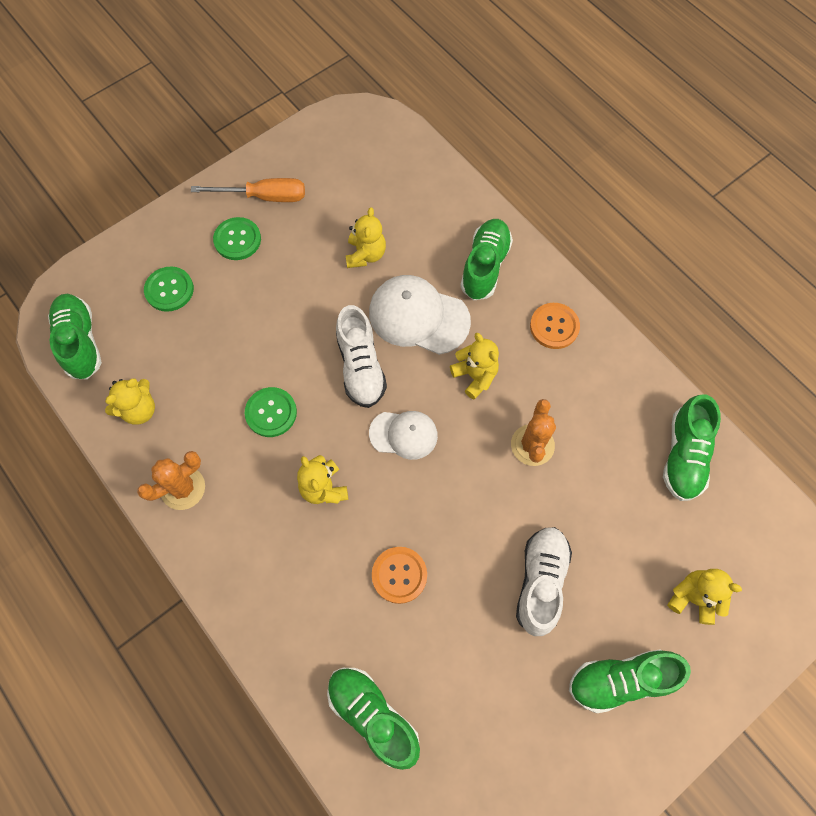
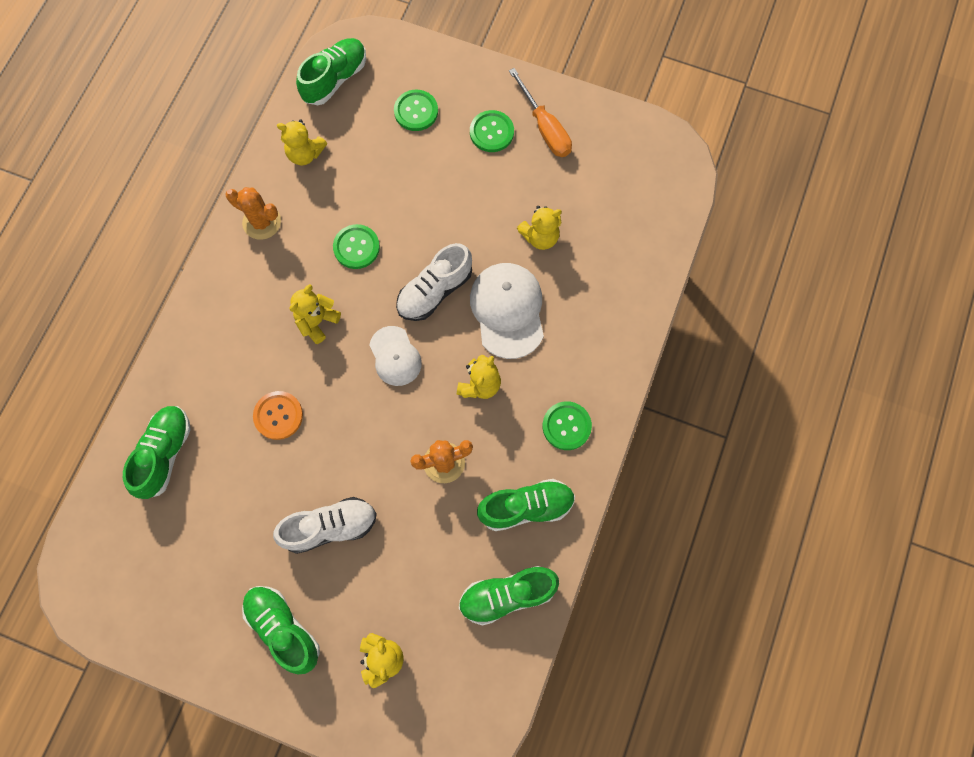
camera: 60 degrees right, 5 degrees up
green shoe [460,219,513,300] -> green shoe moved to [477,479,575,531]
orange button [530,303,580,349] -> green button [542,401,592,450]

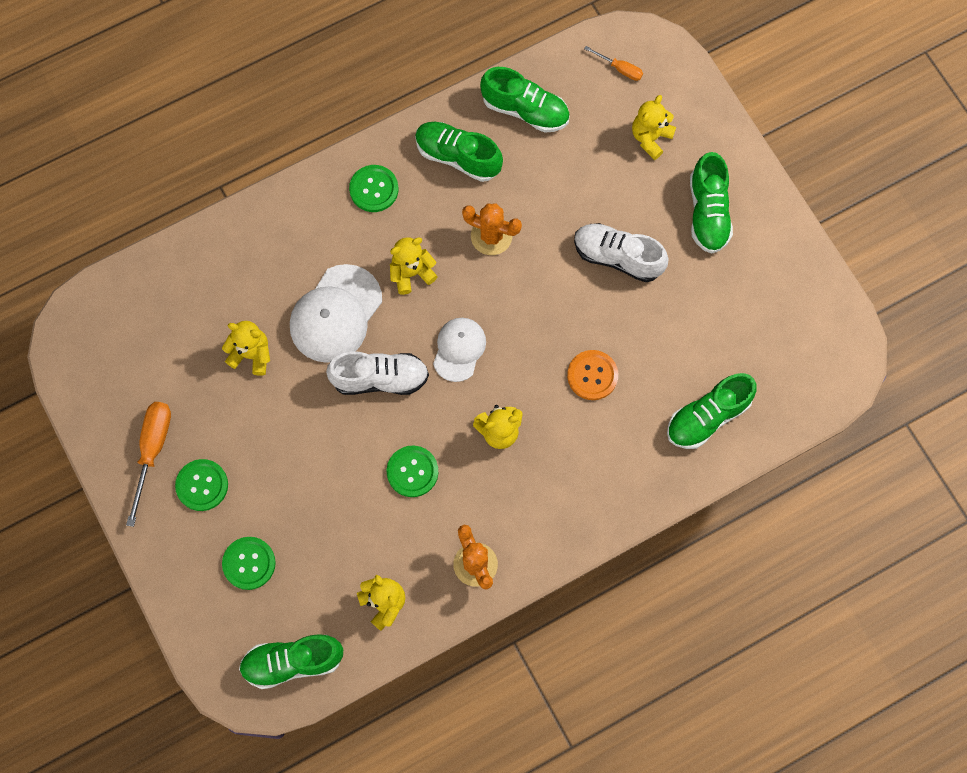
camera: 140 degrees left, 0 degrees up
none -> orange screwdriver [584,46,643,81]

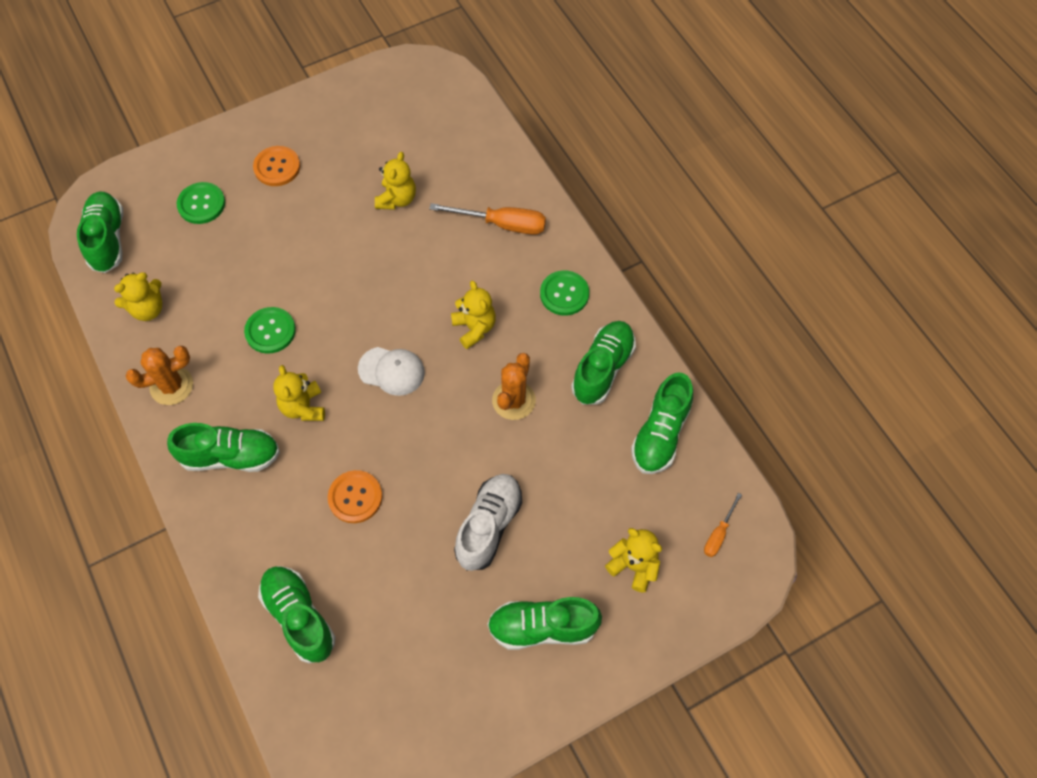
camera: 90 degrees right, 10 degrees down
orange screwdriver [126,402,171,527] -> orange screwdriver moved to [429,203,546,235]
green button [175,459,228,511] -> orange button [253,146,300,186]
white cap [290,264,382,363] -> none
white shoe [326,351,429,395] -> none
none -> green shoe [167,423,280,472]

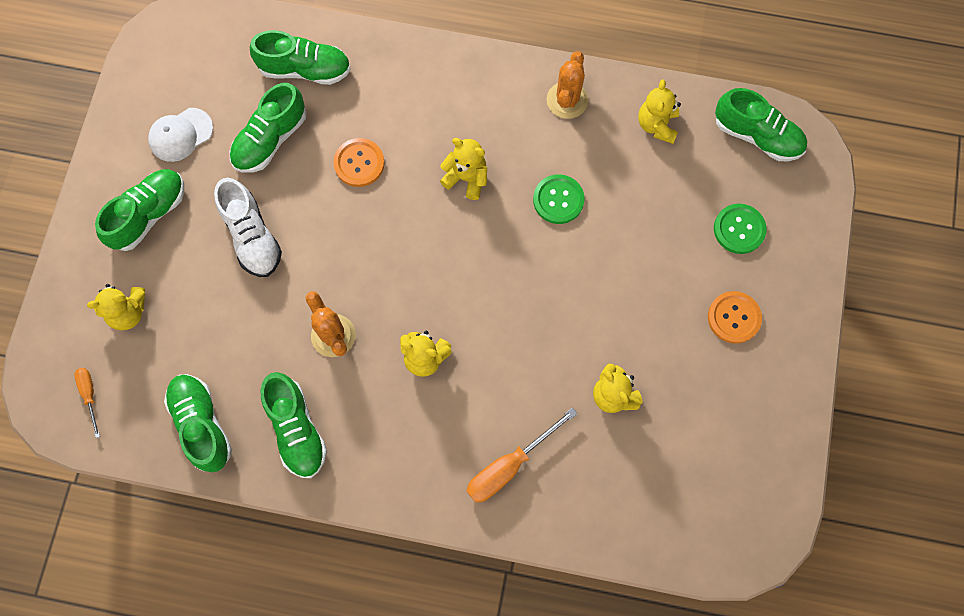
camera: 130 degrees right, 10 degrees up
green shoe [167,423,280,472] -> green shoe moved to [230,83,307,173]
white cap [358,347,425,396] -> white cap moved to [148,108,213,162]
green button [540,270,589,316] -> none

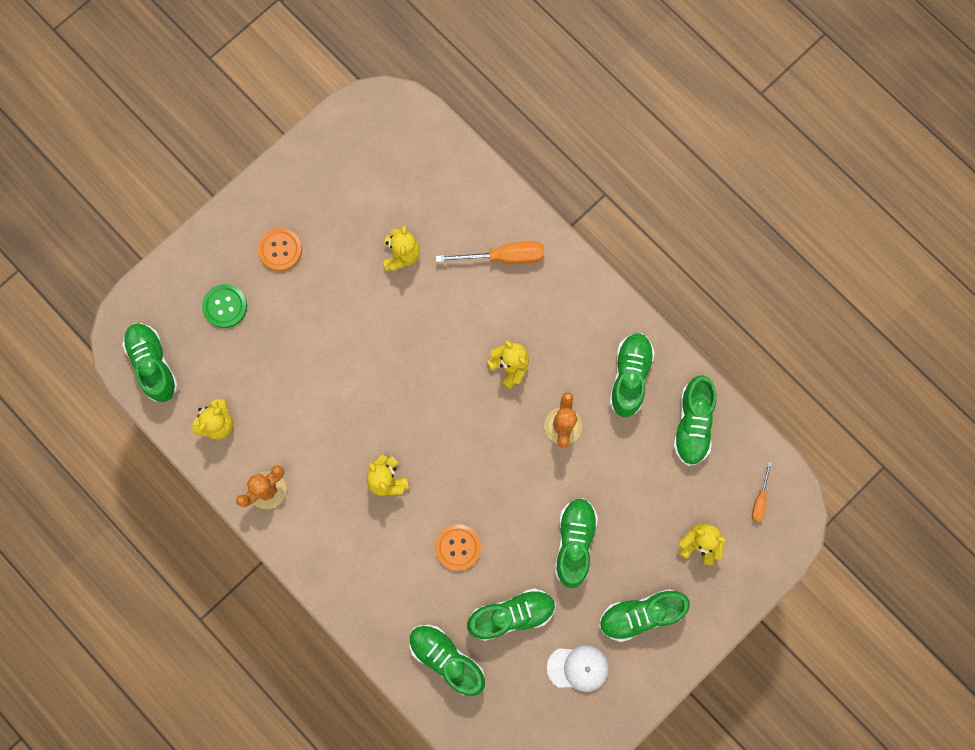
camera: 145 degrees left, 5 degrees up
white shoe [214,178,282,277] -> green shoe [555,498,598,588]
green button [533,174,585,224] -> none

